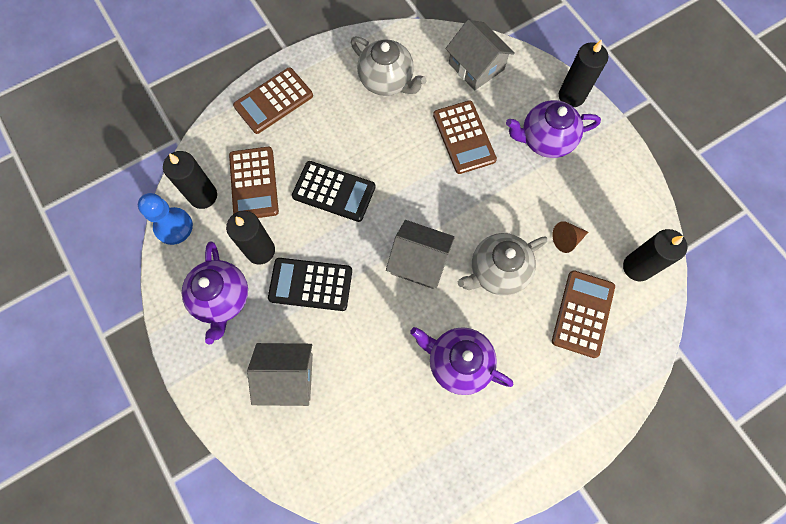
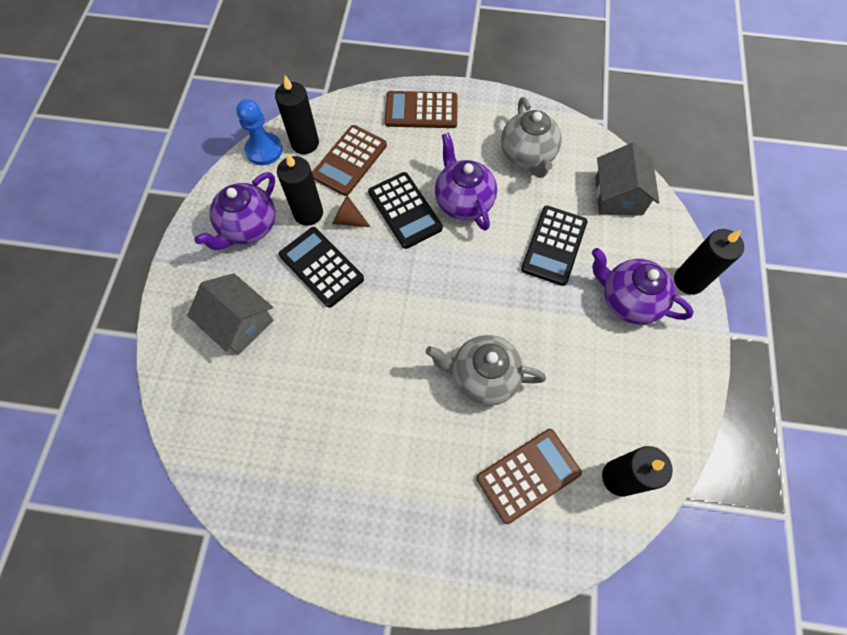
camera: 40 degrees right, 5 degrees down
grey house [386,220,455,289] -> none
purple teapot [410,327,514,395] -> purple teapot moved to [435,133,497,231]
brown calculator [433,100,497,174] -> black calculator [521,206,587,286]
brown cone [552,221,588,253] -> brown cone moved to [332,195,371,227]

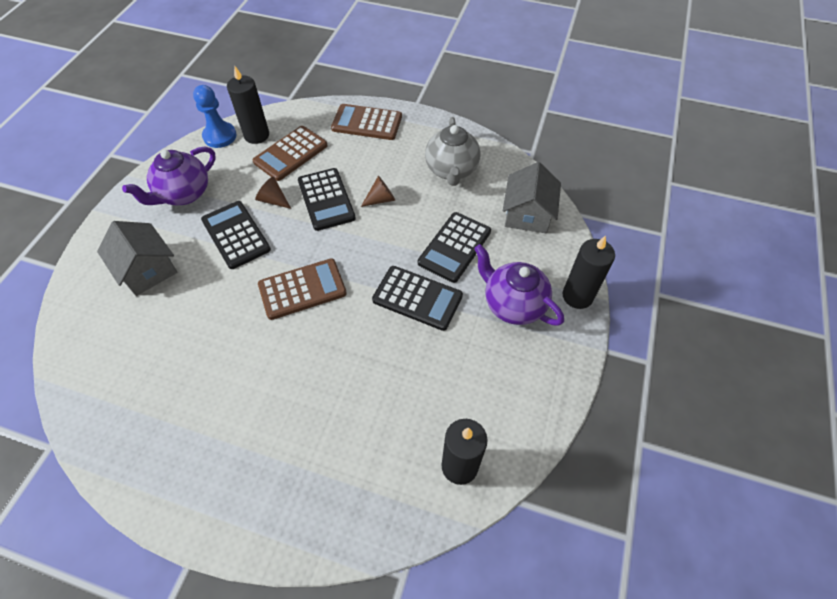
camera: 10 degrees right, 10 degrees down
black candle [277,153,323,226] -> none
grey teapot [426,335,546,406] -> none
purple teapot [435,133,497,231] -> brown cone [361,176,395,207]
brown calculator [476,429,582,524] -> brown calculator moved to [258,258,347,320]
none -> black calculator [372,266,463,331]

